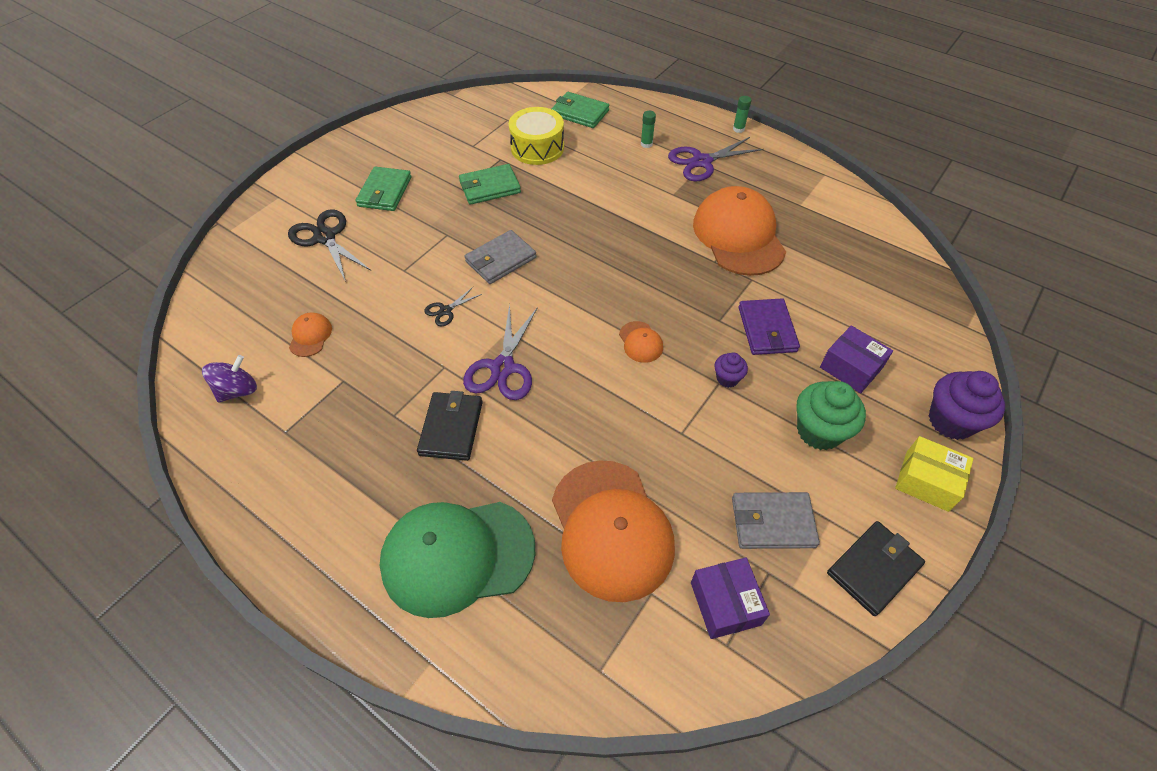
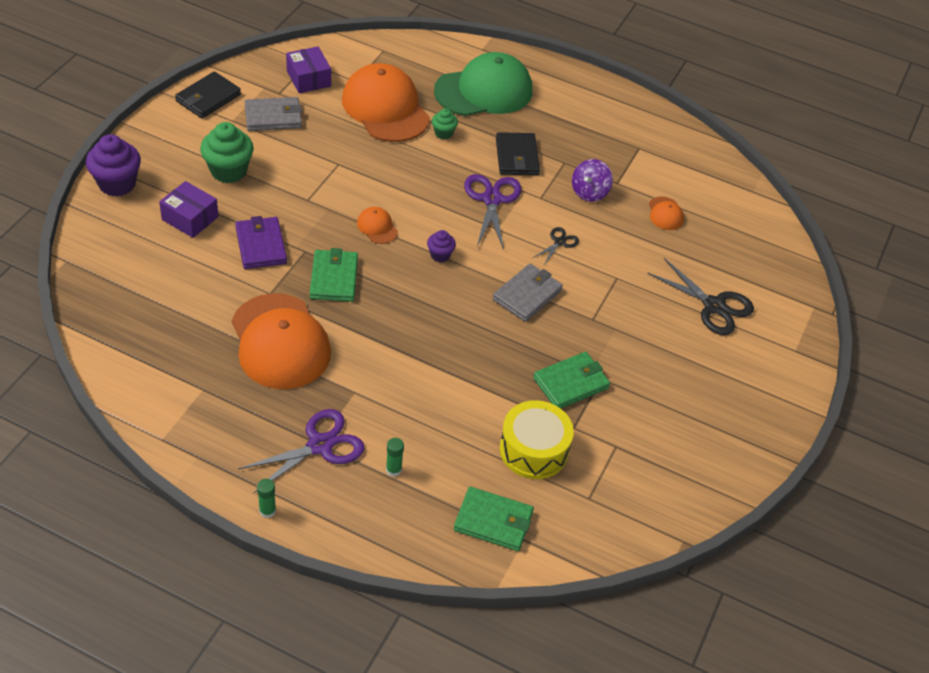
camera: 165 degrees right, 5 degrees down
purple spinning top [202,355,257,402] -> purple spinning top moved to [572,159,613,202]
green wallet [355,167,412,211] -> green wallet moved to [310,248,358,302]
purple cupcake [714,353,748,388] -> purple cupcake moved to [427,230,456,262]
yellow box [895,436,973,512] -> none
none -> green cupcake [432,108,458,139]

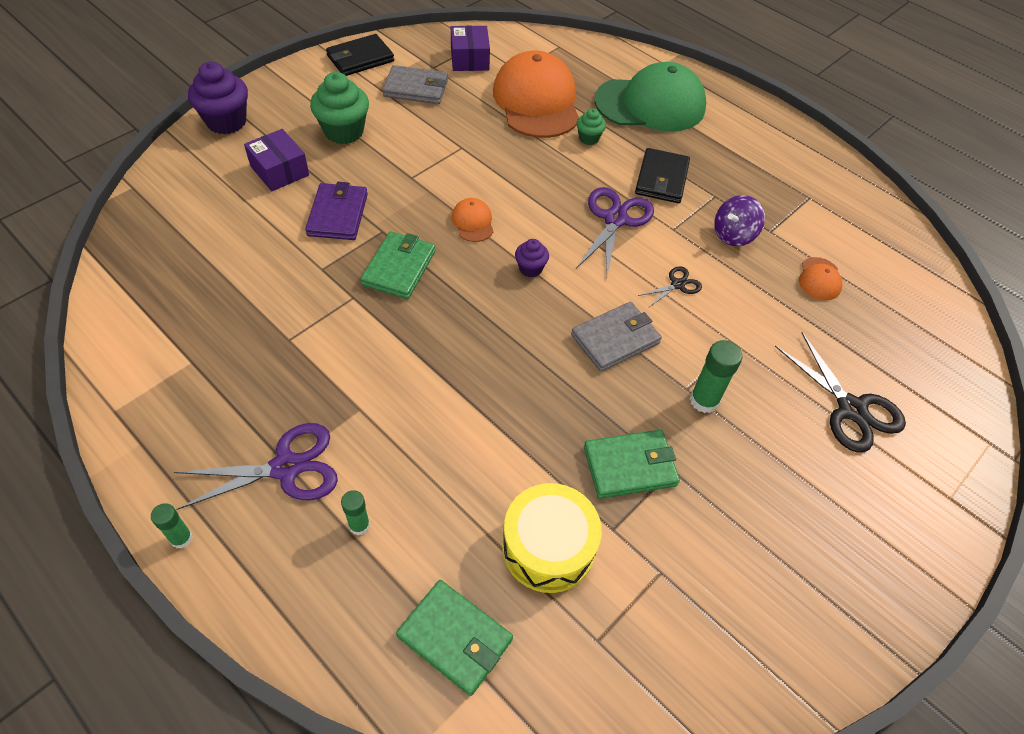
camera: 20 degrees right, 5 degrees up
orange cap [232,293,331,389] -> none
none -> green glue stick [690,340,742,413]

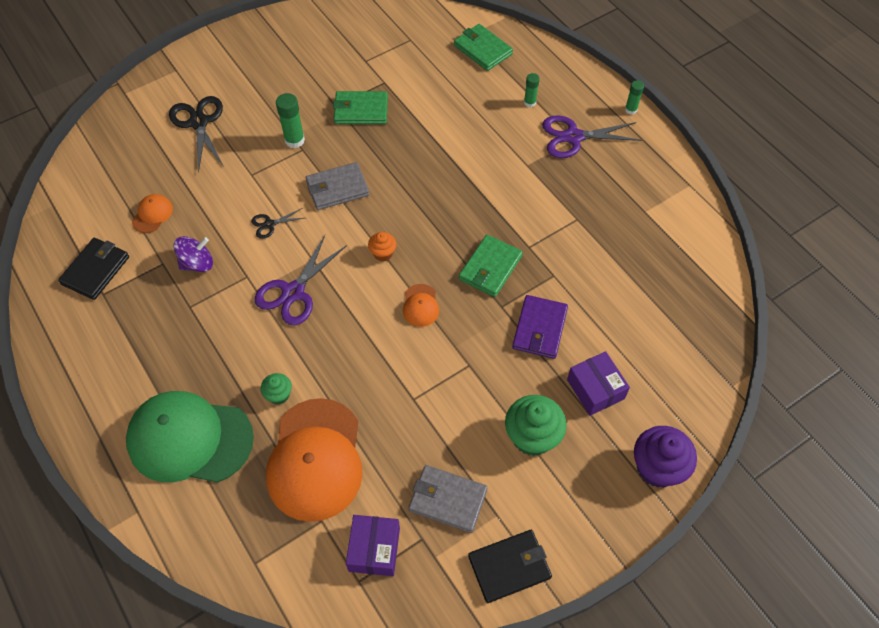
camera: 165 degrees left, 5 degrees up
yellow drum [502,483,602,593] -> none
purple cupcake [515,239,549,277] -> orange cupcake [368,232,396,262]
black wallet [635,148,690,203] -> black wallet moved to [58,238,129,300]

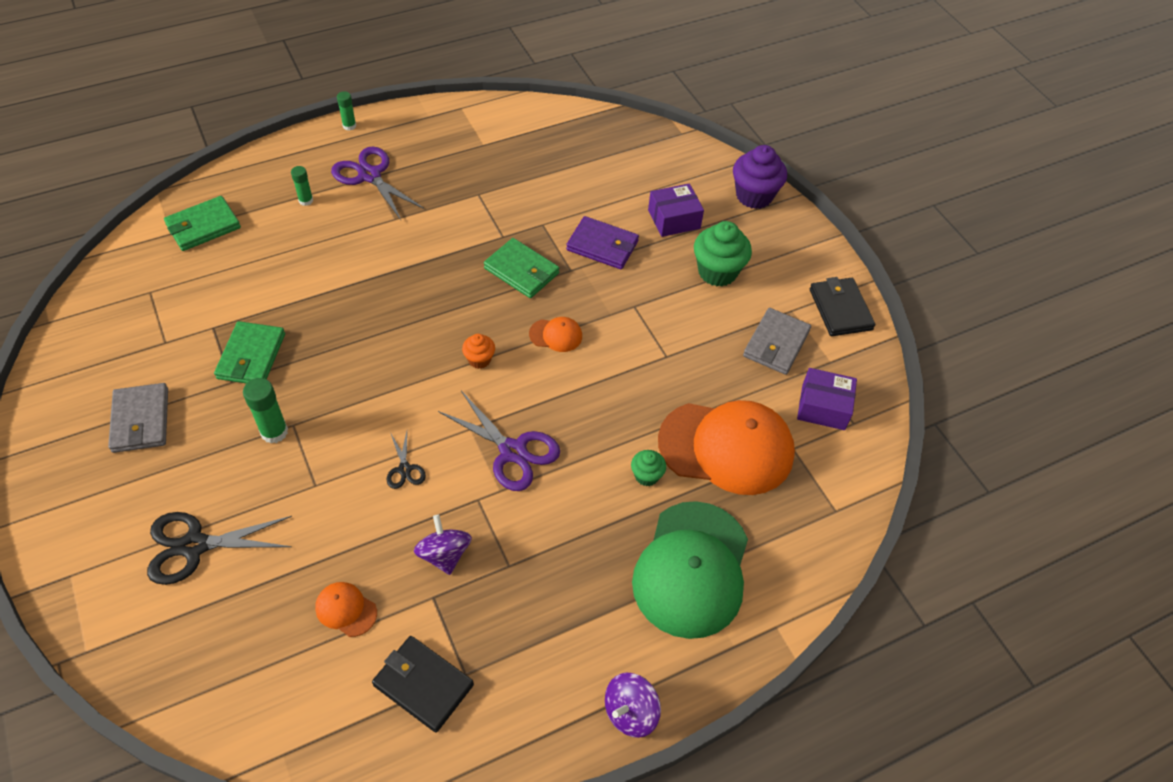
camera: 85 degrees left, 5 degrees down
grey wallet [306,162,369,210] -> grey wallet moved to [108,383,168,453]
purple scissors [542,115,642,158] -> purple scissors turned 135 degrees clockwise [331,146,424,220]
none -> purple spinning top [605,673,661,738]

